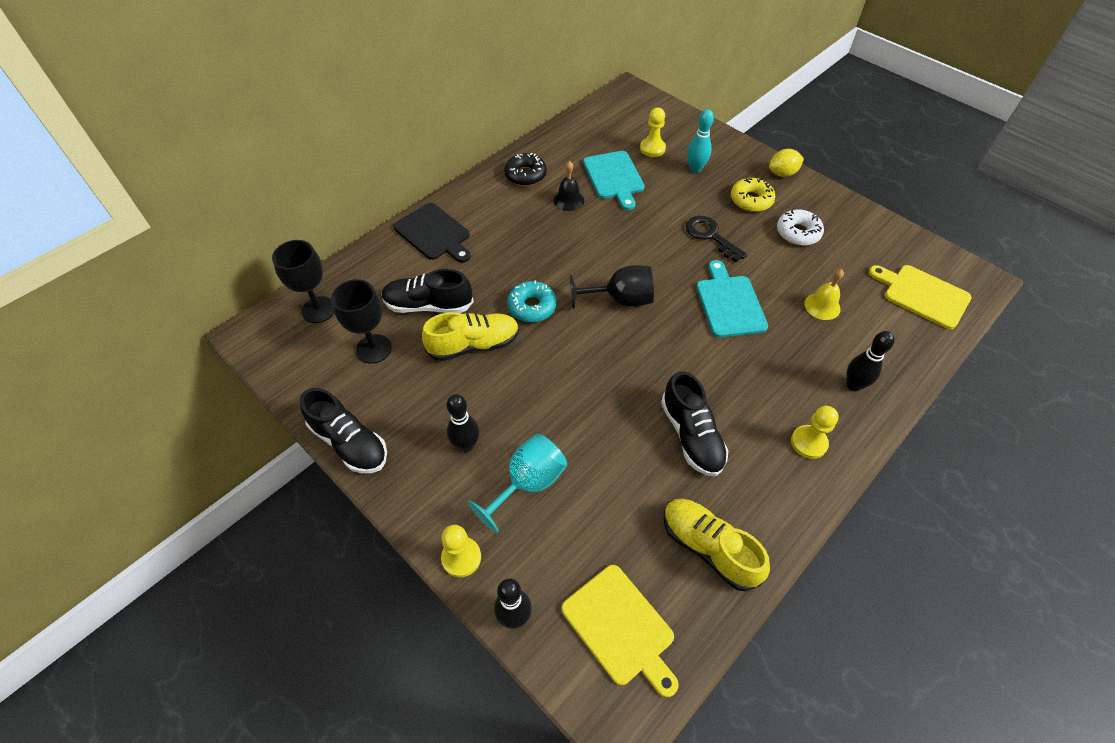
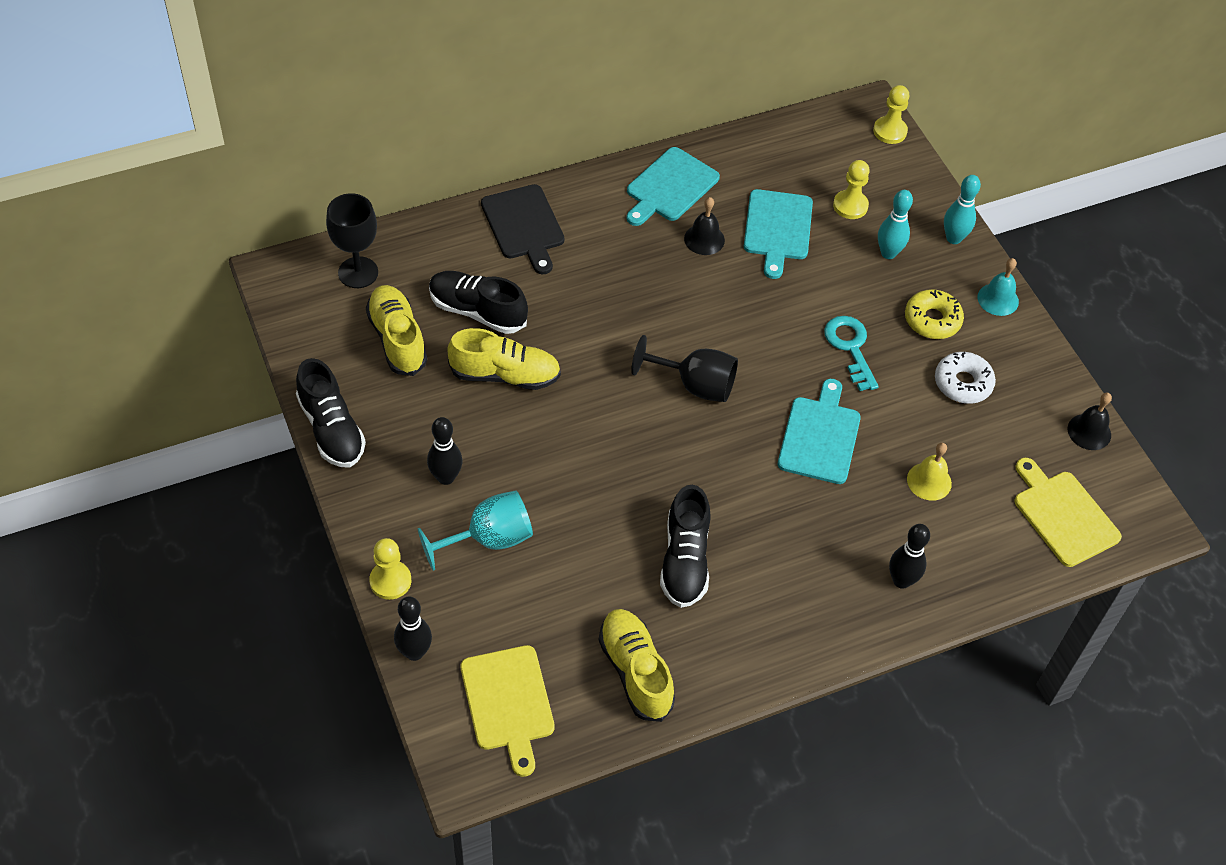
camera: 20 degrees right, 0 degrees up
black goblet [332,279,392,364] -> yellow shoe [366,285,427,376]
black donut [504,153,547,186] -> turquoise cutting board [626,147,720,226]
turquoise donut [507,281,557,323] -> none
black key [686,216,747,262] -> turquoise key [824,316,879,391]
yellow lemon [769,149,804,177] -> turquoise bell [977,258,1019,316]
yellow pawn [791,406,839,459] -> yellow pawn moved to [873,85,909,144]
none -> turquoise bowling pin [944,175,981,244]
none -> black bell [1067,393,1112,450]

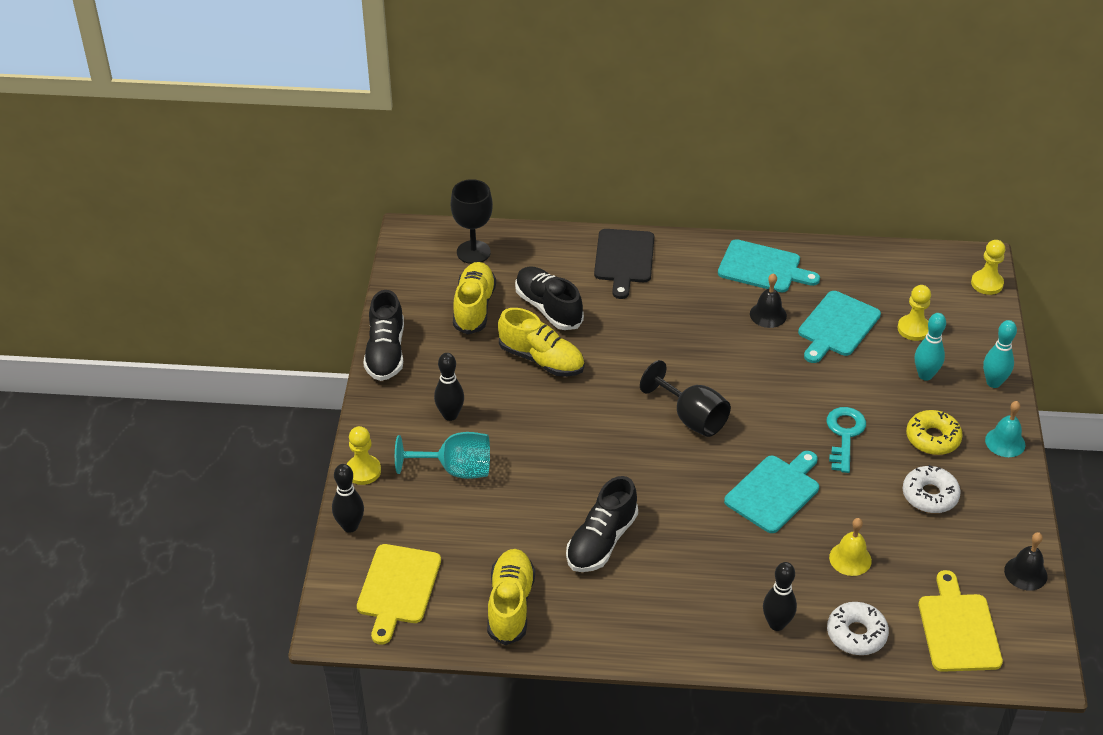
camera: 30 degrees right, 10 degrees down
turquoise cutting board [626,147,720,226] -> turquoise cutting board turned 135 degrees counterclockwise [718,239,820,293]
none -> white donut [827,602,889,655]

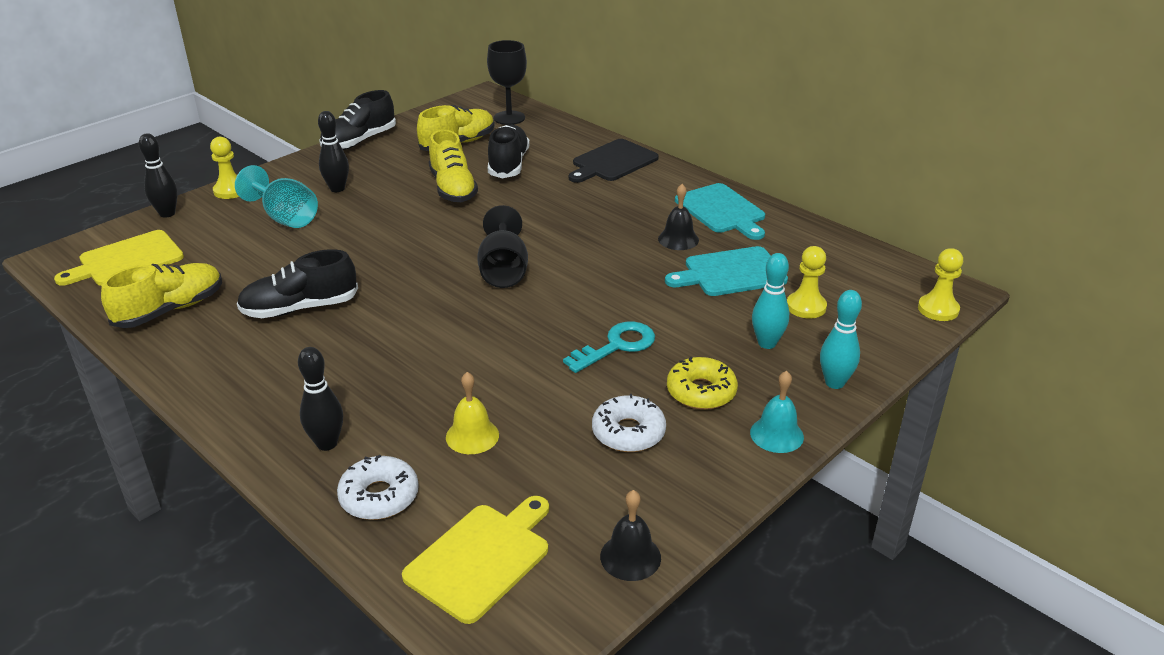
camera: 40 degrees right, 10 degrees down
turquoise cutting board [724,451,819,533] -> none

